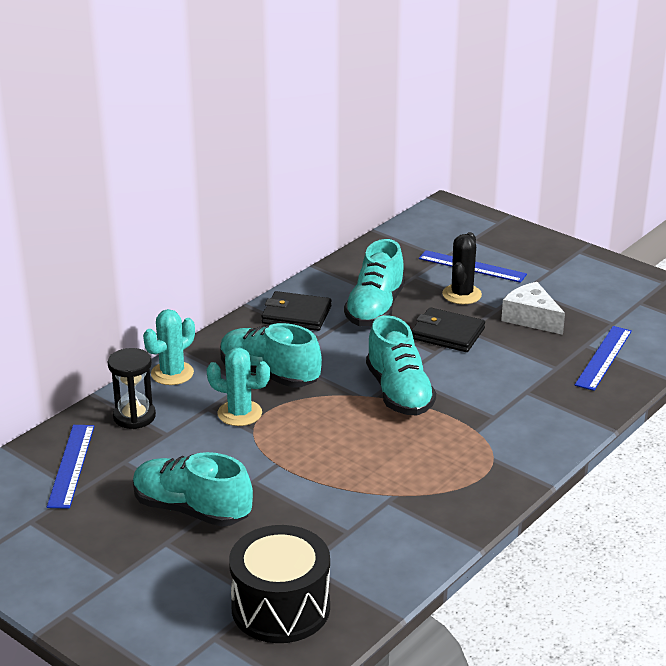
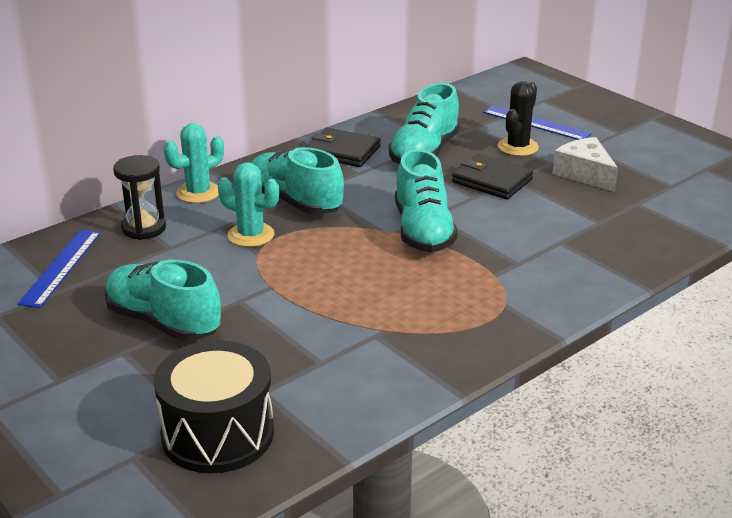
camera: 10 degrees right, 0 degrees up
blue ruler [575,326,632,391] -> none

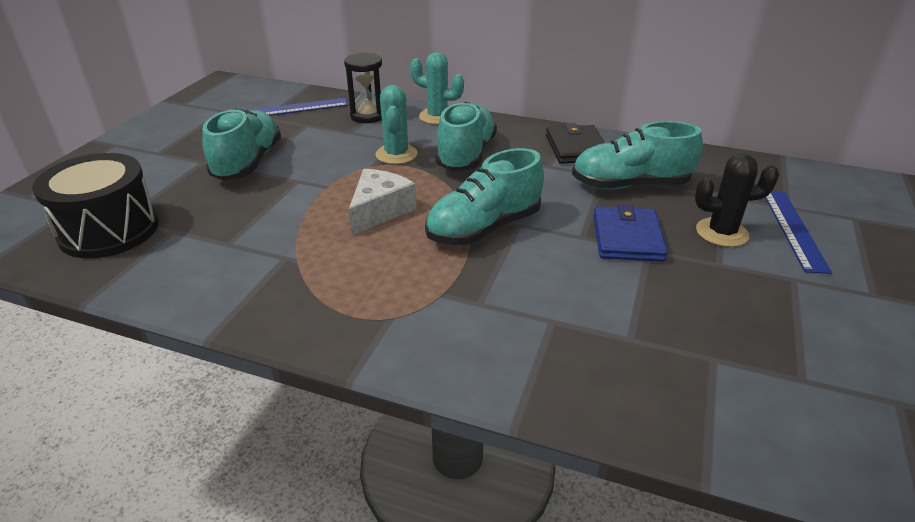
camera: 60 degrees right, 5 degrees up
black wallet [452,154,533,200] -> blue wallet [593,204,668,262]
white cheese [552,137,618,192] -> white cheese moved to [349,169,417,235]

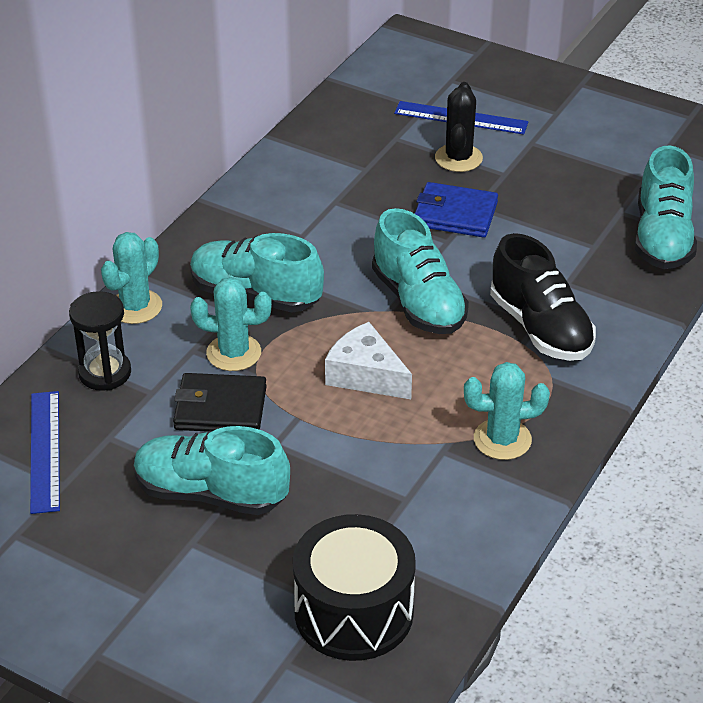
camera: 80 degrees left, 5 degrees up
black wallet [546,123,605,164] -> black wallet moved to [173,373,267,432]
turquoise shoe [572,121,703,190] -> turquoise shoe moved to [635,145,697,269]
none -> turquoise cactus [464,362,550,460]
none -> black shoe [490,233,596,361]

